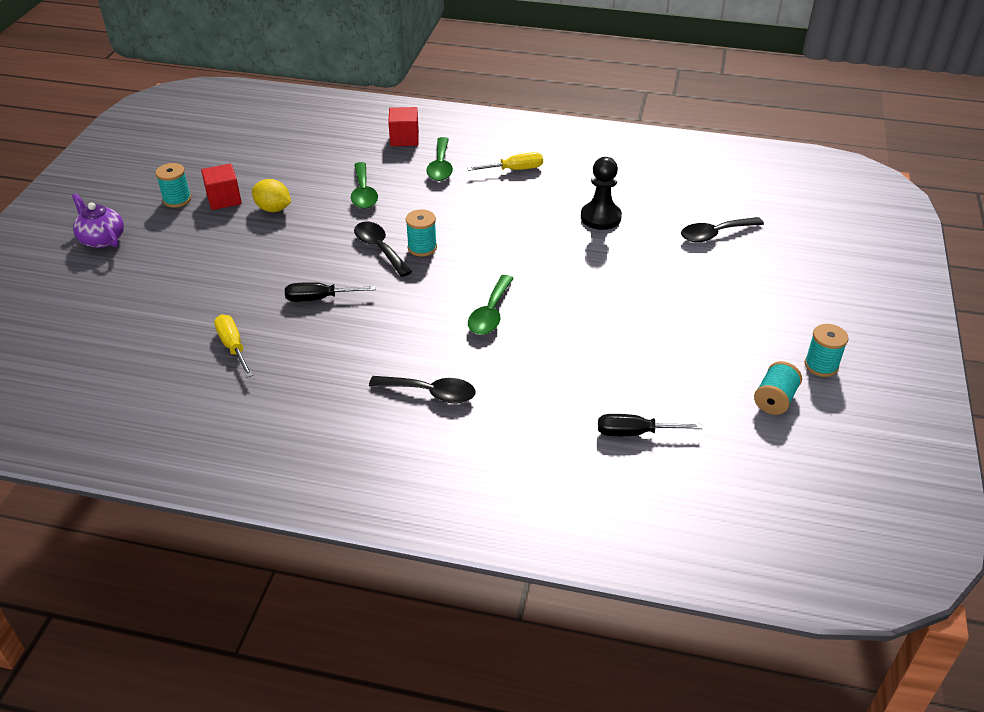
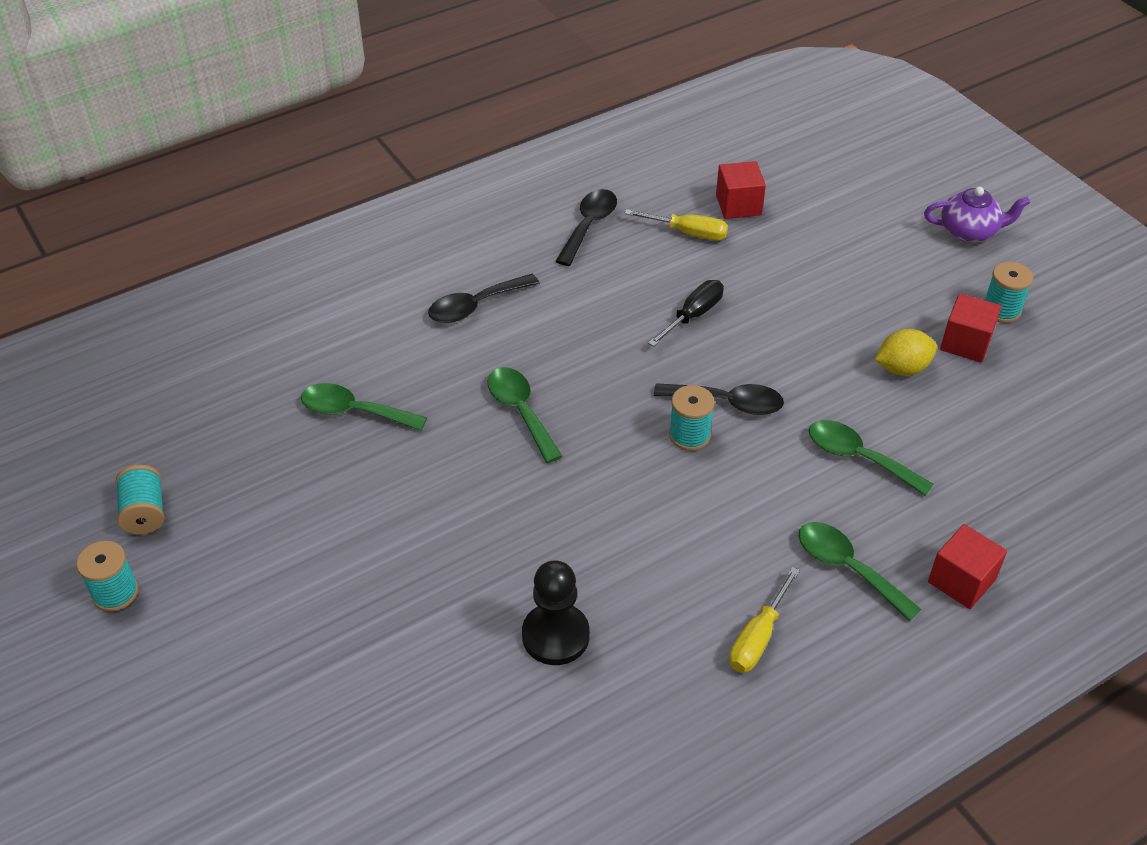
camera: 135 degrees right, 5 degrees up
black screwdriver [598,414,703,436] -> none
black spoon [681,217,764,242] -> black spoon moved to [556,189,617,266]
none -> green spoon [301,383,427,431]
none -> red cube [716,161,766,219]

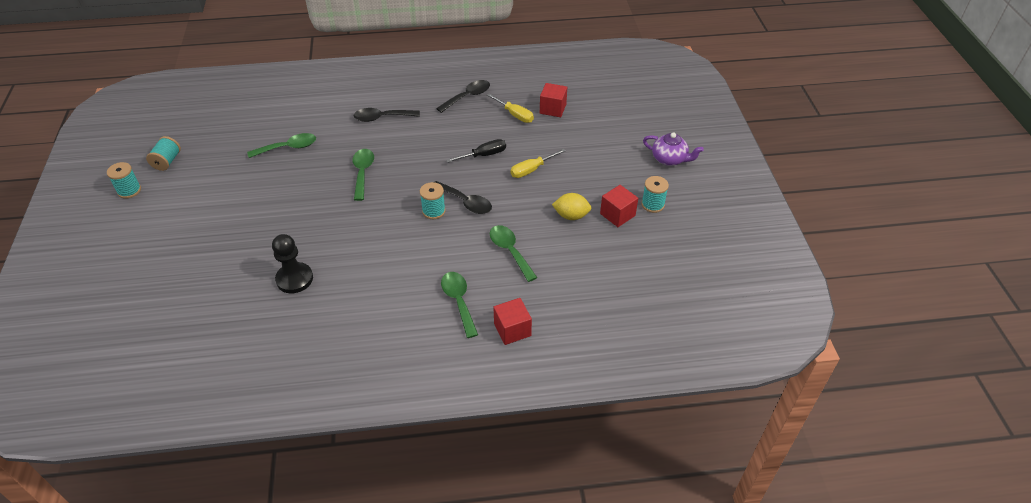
camera: 25 degrees right, 0 degrees up
green spoon [301,383,427,431] -> green spoon turned 120 degrees clockwise [247,133,316,158]
yellow screwdriver [729,567,800,673] -> yellow screwdriver moved to [510,149,566,178]

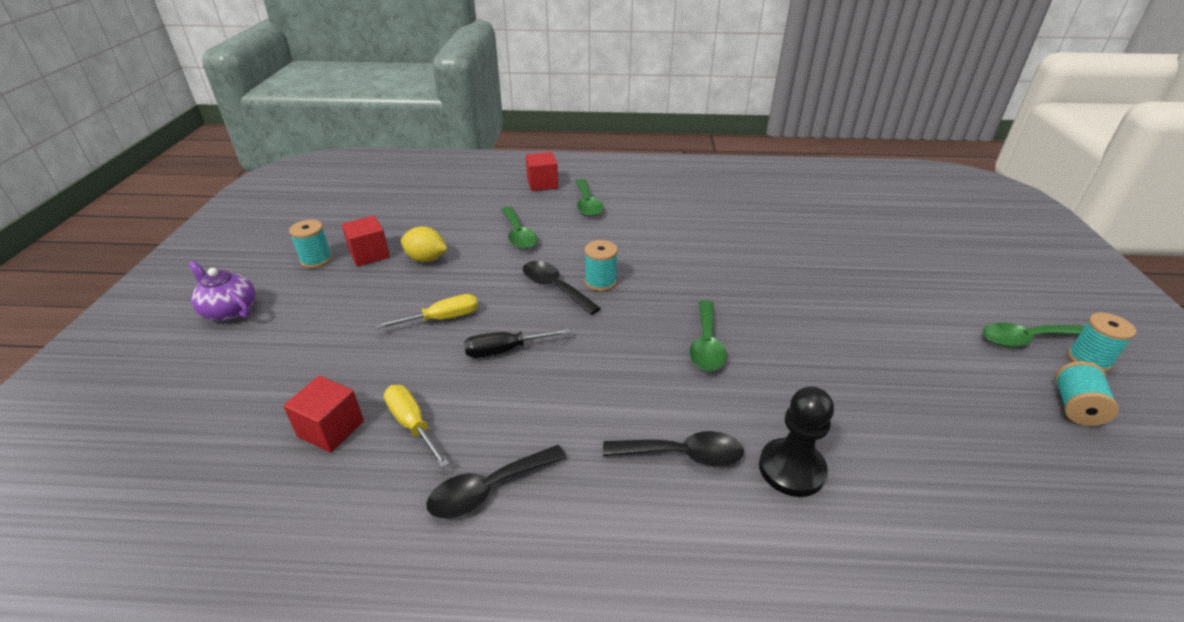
camera: 170 degrees left, 10 degrees down
green spoon [247,133,316,158] -> green spoon moved to [983,322,1084,347]
black pawn [272,234,313,293] -> black pawn moved to [759,386,834,497]

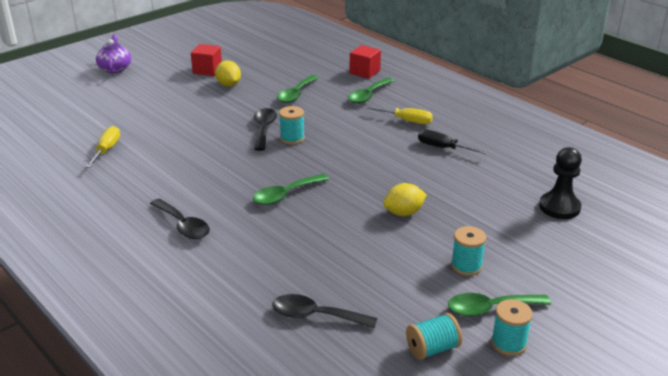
camera: 45 degrees right, 5 degrees down
red cube [283,376,364,453] -> none
turquoise spool [289,220,332,268] -> turquoise spool moved to [451,226,486,276]
yellow screwdriver [375,294,478,329] -> yellow screwdriver moved to [366,106,433,124]
black spoon [426,445,567,518] -> black spoon moved to [272,294,378,329]
black screwdriver [464,328,571,358] -> black screwdriver moved to [418,129,487,154]
black pawn [759,386,834,497] -> black pawn moved to [539,147,582,219]
green spoon [983,322,1084,347] -> green spoon turned 45 degrees counterclockwise [448,293,551,316]
none -> yellow lemon [383,183,427,216]

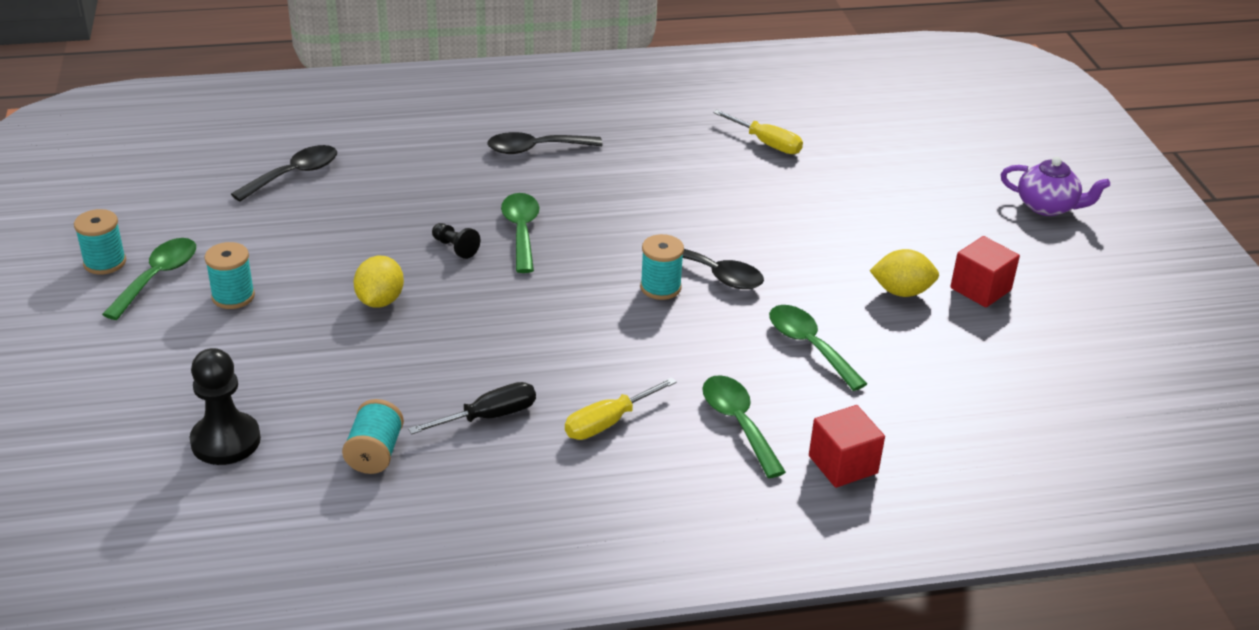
camera: 120 degrees right, 5 degrees up
turquoise spool [406,313,462,360] -> turquoise spool moved to [342,399,404,474]
none -> black pawn [432,223,480,259]

